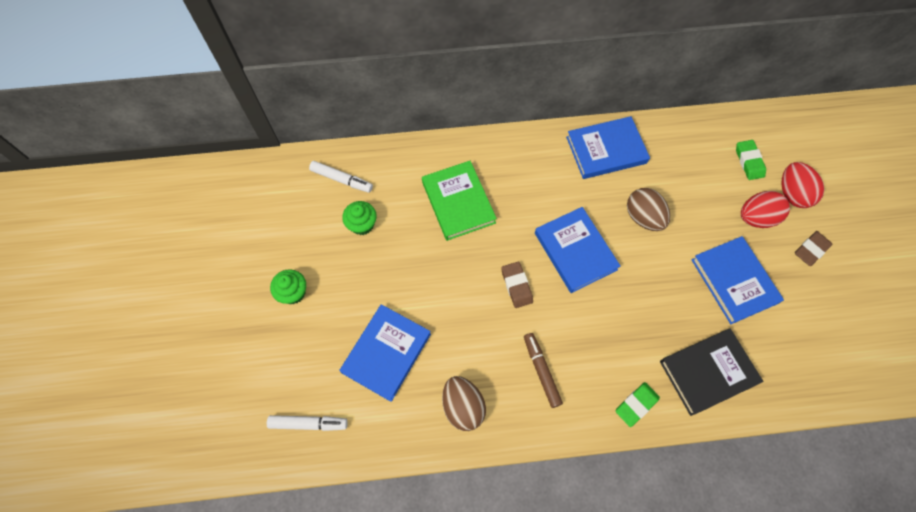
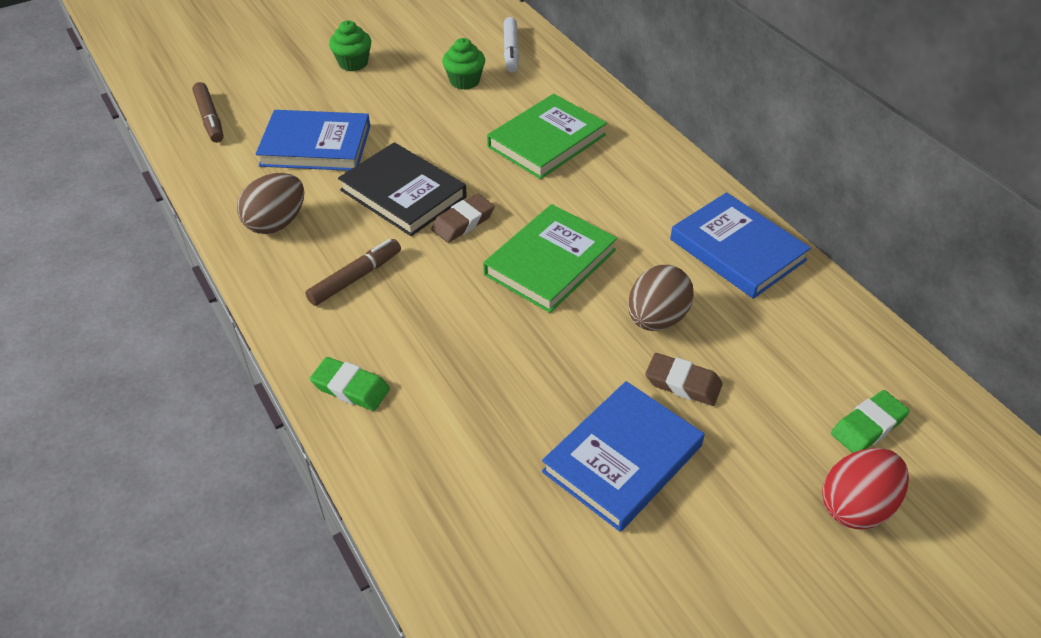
camera: 65 degrees right, 20 degrees down
white marker [267,415,348,431] -> brown marker [192,82,224,143]
blue book [535,207,621,293] -> green book [483,204,617,313]
black book [660,328,764,416] -> black book moved to [338,142,467,236]
red egg [741,191,790,228] -> none
brown eraser [795,231,832,266] -> brown eraser moved to [645,353,723,406]

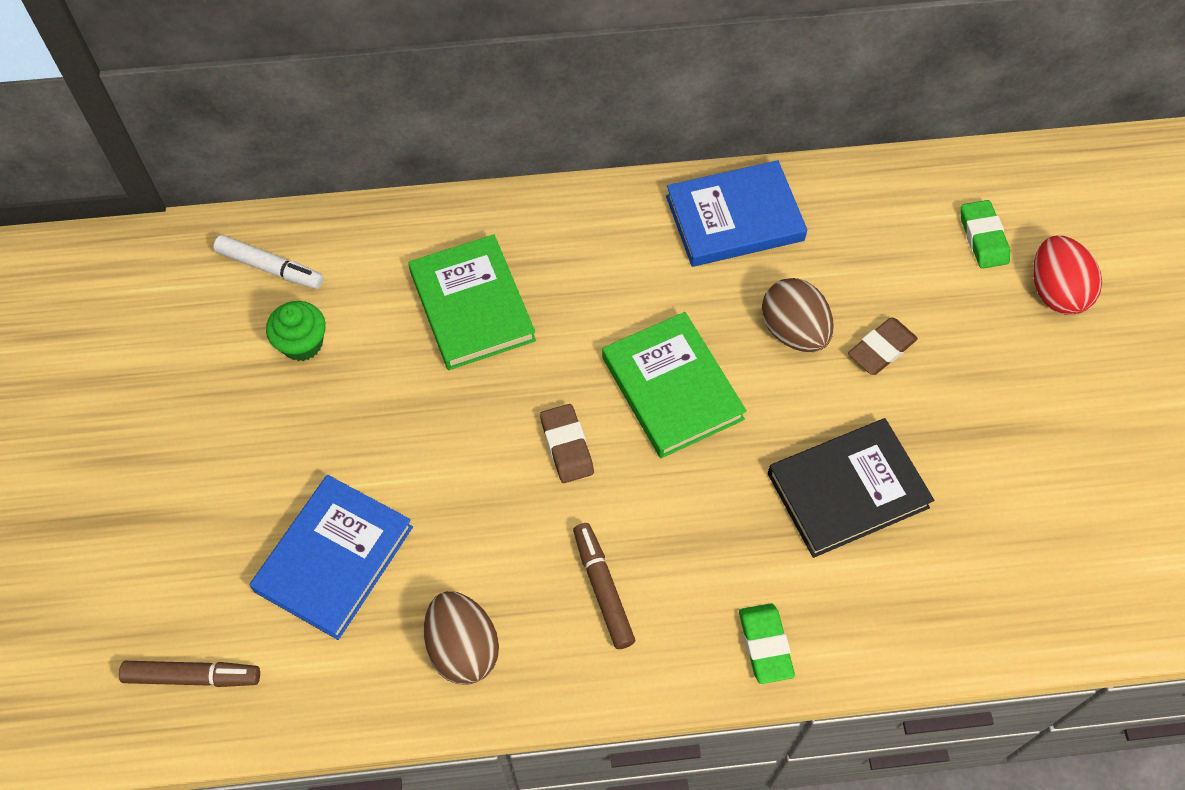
camera: 65 degrees left, 15 degrees up
green eraser [310,357,390,411] -> green eraser turned 60 degrees counterclockwise [739,603,795,684]
green cupcake [329,20,371,71] -> none
black book [338,142,467,236] -> black book moved to [768,418,934,558]
blue book [542,381,704,532] -> none

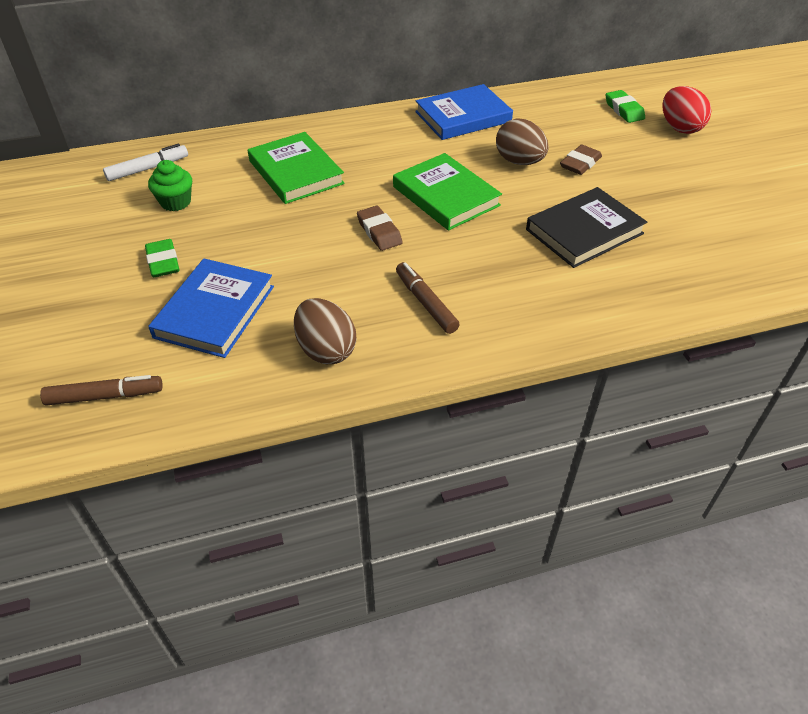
camera: 10 degrees left, 15 degrees down
white marker [213,235,323,289] -> white marker turned 45 degrees counterclockwise [103,144,188,181]
green eraser [739,603,795,684] -> green eraser moved to [145,239,180,277]

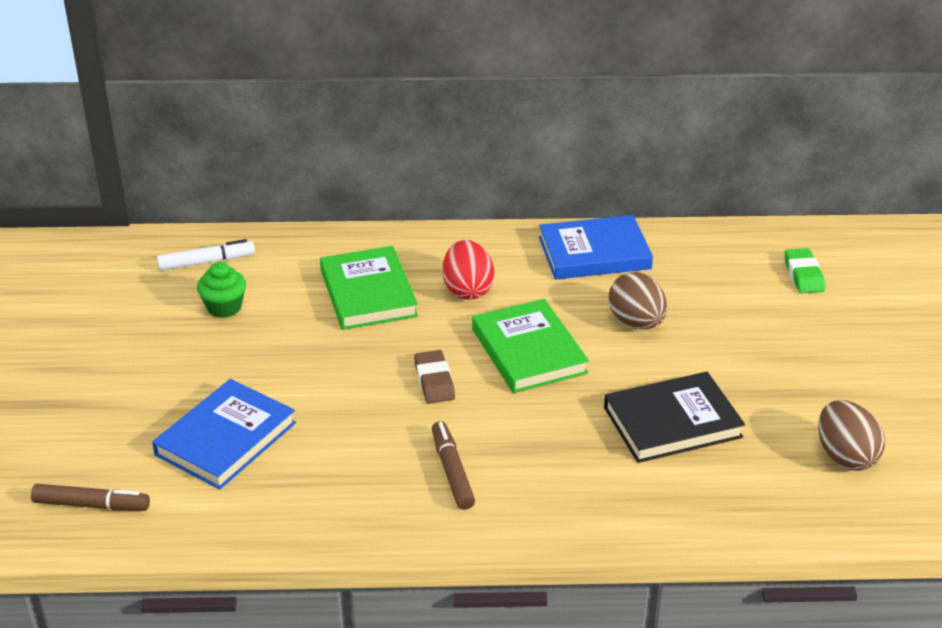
camera: 15 degrees right, 10 degrees down
green eraser [145,239,180,277] -> none
brown egg [294,298,356,364] -> brown egg moved to [818,400,885,471]
brown eraser [560,145,602,175] -> none
red egg [662,86,711,134] -> red egg moved to [442,240,494,300]

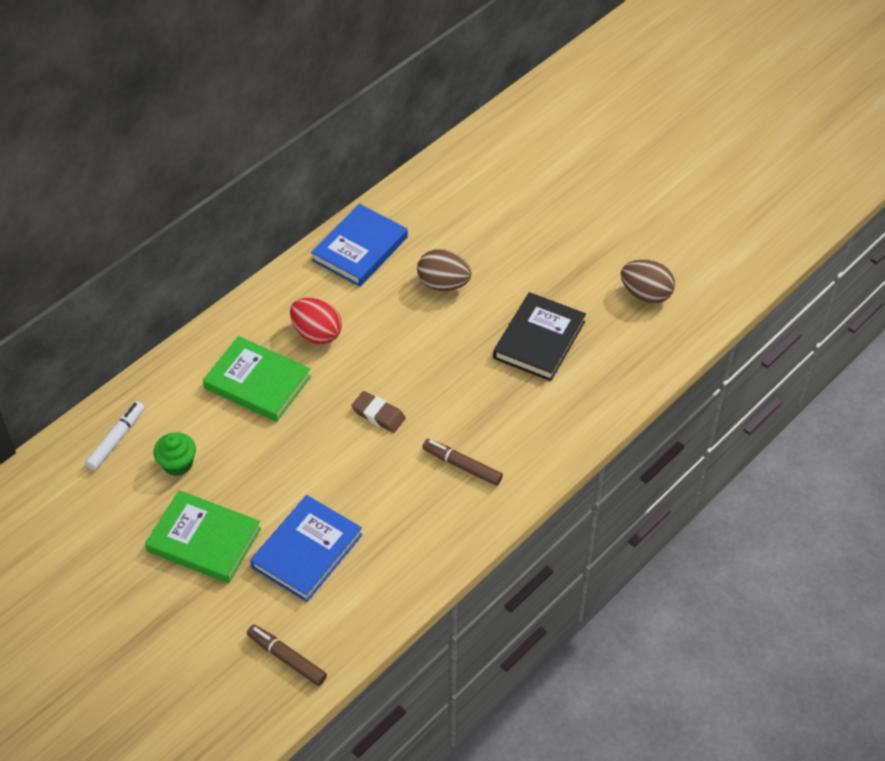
camera: 45 degrees left, 15 degrees up
brown marker [31,484,150,511] -> brown marker turned 105 degrees counterclockwise [247,624,327,686]
blue book [152,379,296,490] -> blue book turned 45 degrees clockwise [250,495,363,602]
green book [472,299,589,393] -> green book moved to [145,490,261,583]
green eraser [785,248,825,293] -> none

